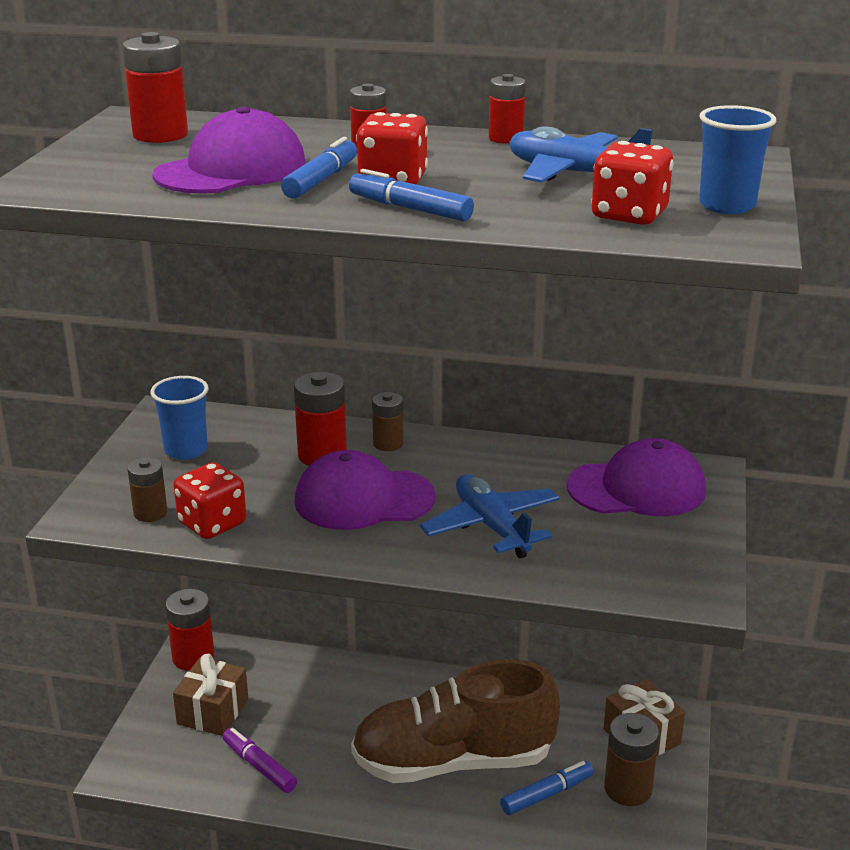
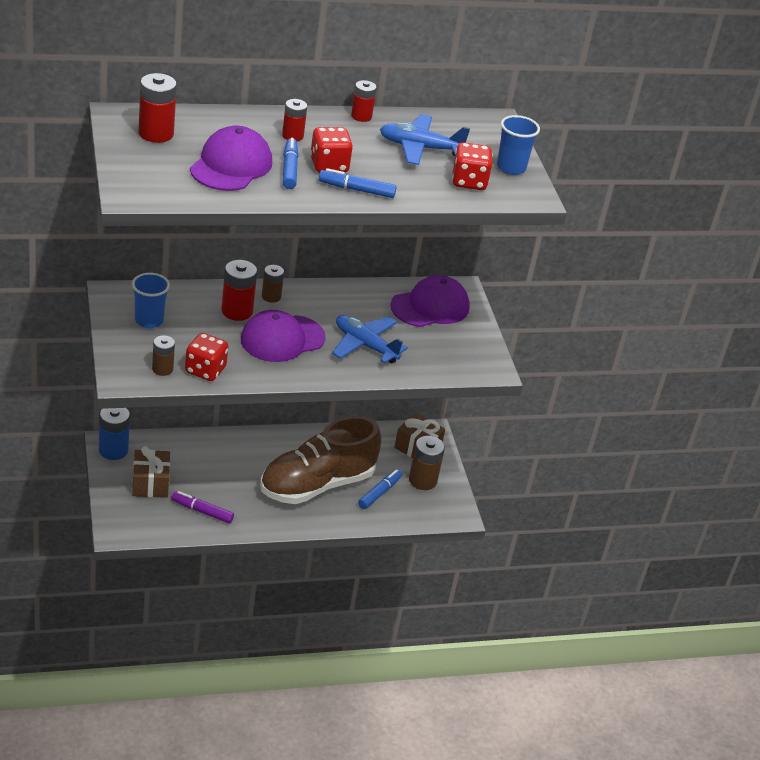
camera: 30 degrees left, 10 degrees up
red battery [166,589,215,671] -> blue battery [99,408,130,460]

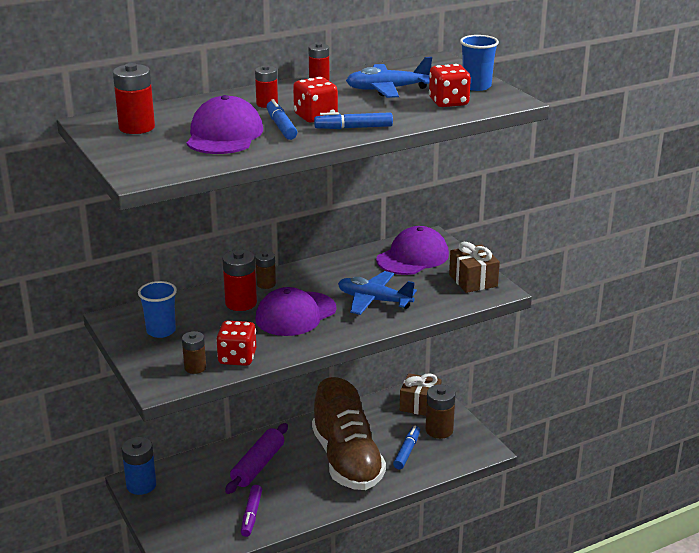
camera: 10 degrees left, 10 degrees down
brown gift [132,446,170,498] -> brown gift moved to [449,242,500,293]
purple marker [171,491,234,523] -> purple marker turned 90 degrees counterclockwise [241,485,262,537]
brown shoe [260,416,381,504] -> brown shoe turned 60 degrees counterclockwise [312,377,386,490]
none -> purple rolling pin [225,423,288,494]

